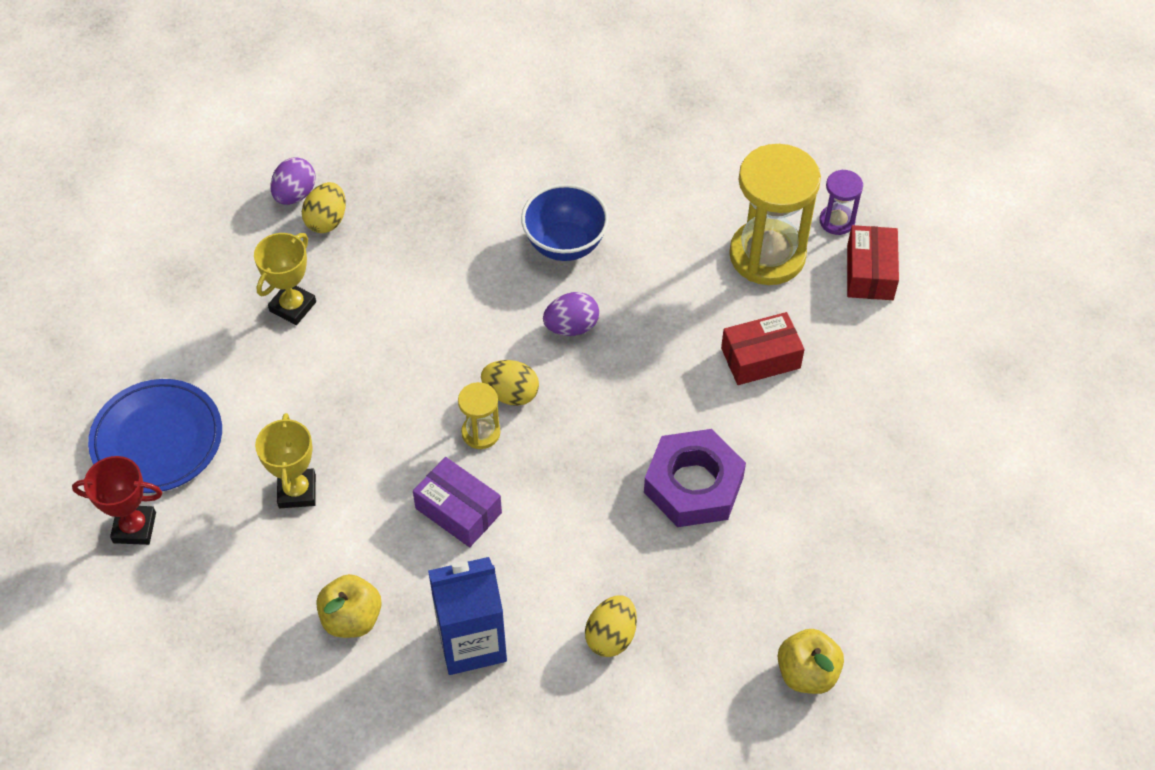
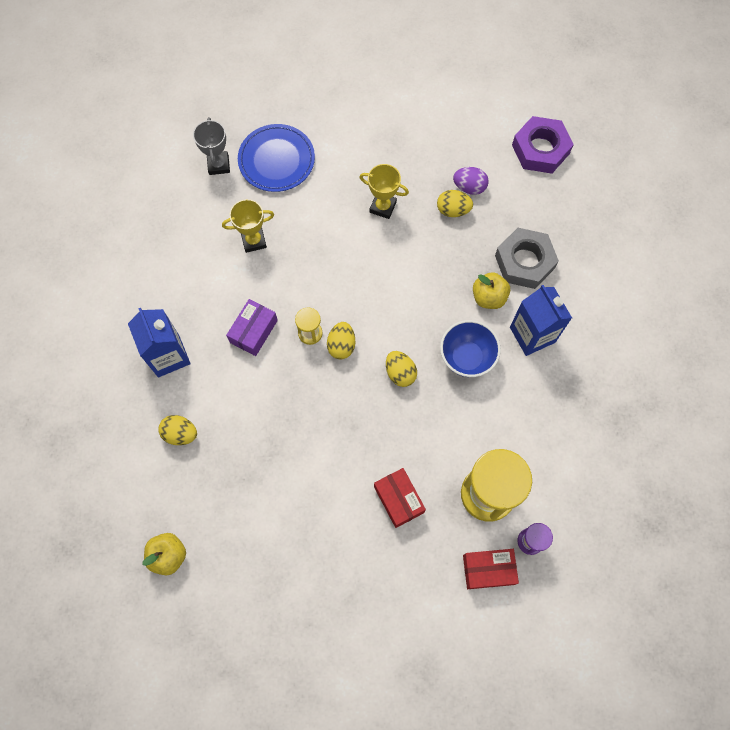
camera: 80 degrees right, 15 degrees up
red trophy [72,456,162,545] -> grey trophy [193,117,230,175]
yellow apple [316,574,382,638] -> yellow apple moved to [473,272,510,309]
purple egg [543,292,599,336] -> yellow egg [386,351,417,387]
purple nut [644,429,746,527] -> purple nut moved to [512,116,574,174]
none -> grey nut [495,228,559,289]
none -> blue carton [510,285,572,356]

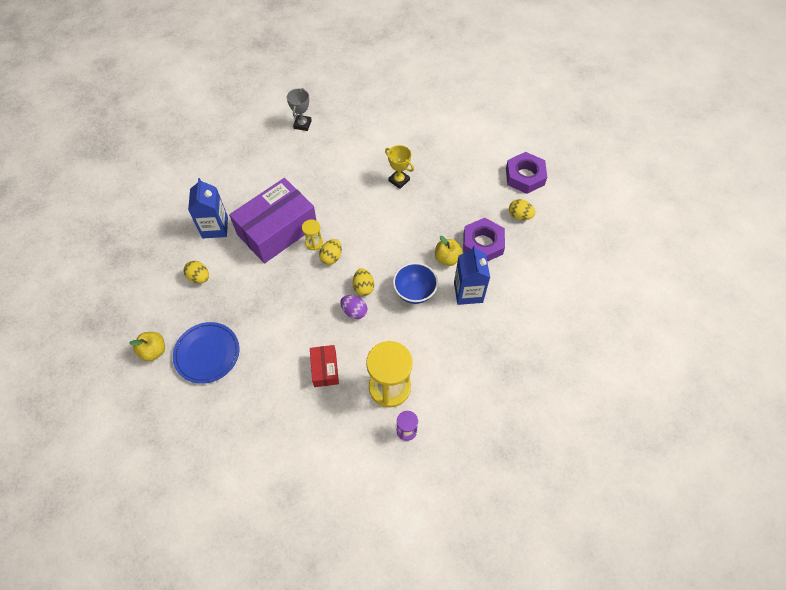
camera: 20 degrees right, 10 degrees down
yellow trophy [222,199,274,253] -> none
purple box [226,299,278,356] -> purple box [229,178,317,264], size x2.13
blue plate [238,124,315,192] -> blue plate moved to [173,322,239,384]
yellow egg [437,190,473,217] -> yellow egg moved to [509,199,535,220]
purple egg [453,167,489,195] -> purple egg moved to [340,295,367,319]
red box [463,549,519,589] -> none
grey nut [495,228,559,289] -> purple nut [463,218,505,262]

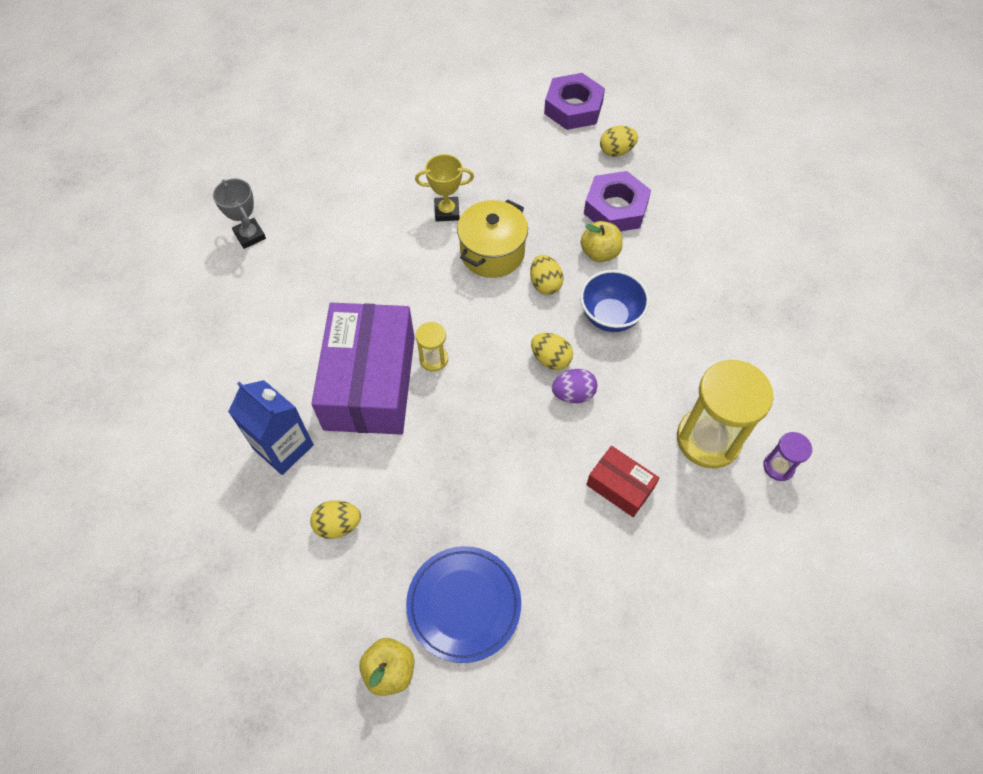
camera: 45 degrees left, 0 degrees up
yellow egg [319,239,342,265] -> yellow egg moved to [530,255,564,295]
blue carton [454,246,490,305] -> none
none -> yellow pot [457,199,528,278]

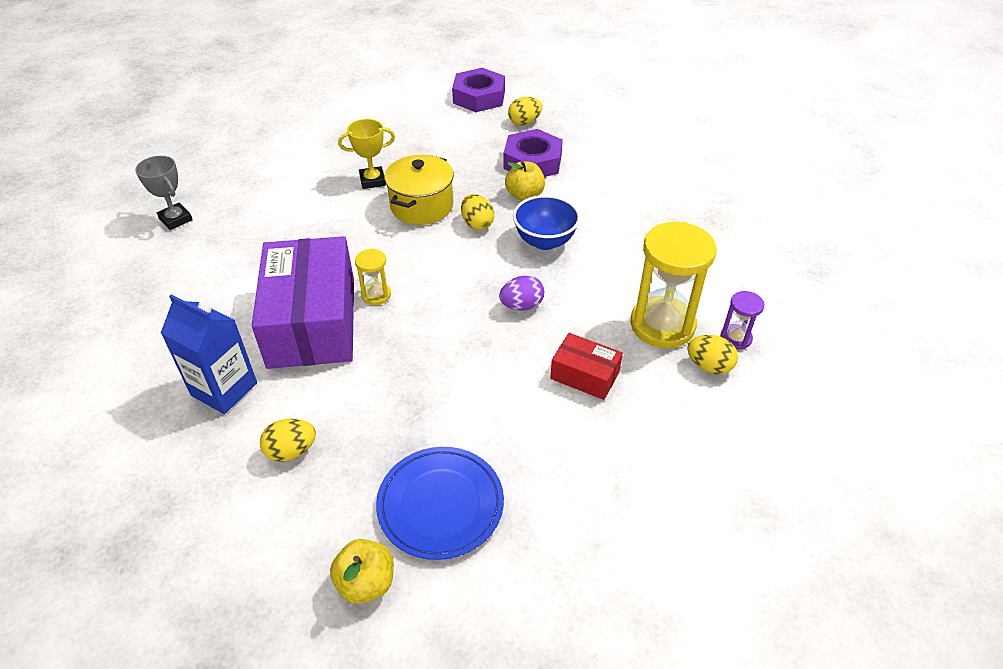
camera: 10 degrees left, 15 degrees down
yellow egg [531,333,573,370] -> yellow egg moved to [687,335,738,374]

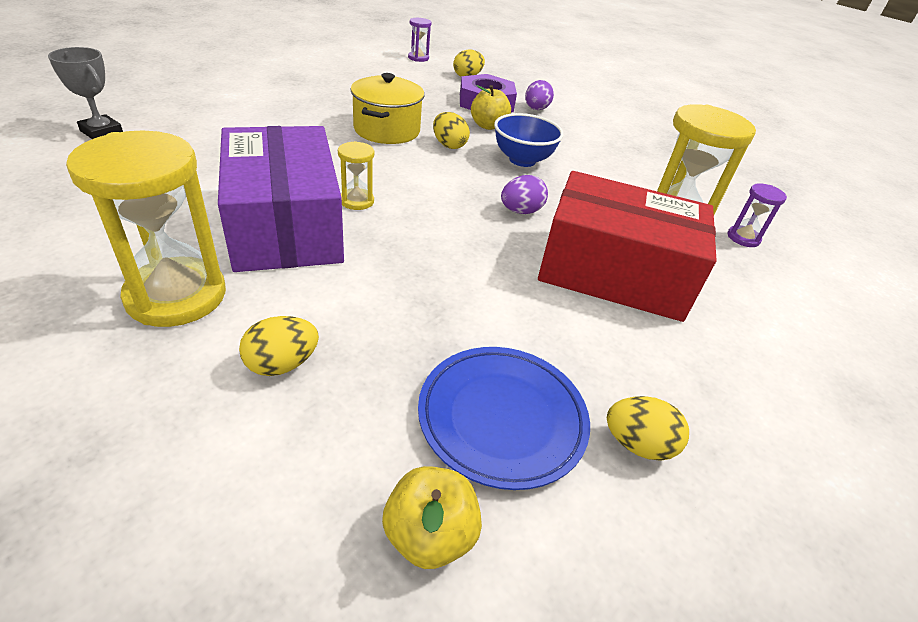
camera: 15 degrees left, 5 degrees down
blue carton [161,294,257,414] -> yellow hourglass [66,131,226,327]
yellow trophy [338,119,395,189] -> none
purple nut [452,68,505,112] -> purple hourglass [408,18,432,62]
red box [550,333,623,400] -> red box [538,171,716,322], size x2.13
yellow egg [687,335,738,374] -> yellow egg moved to [607,396,689,460]
none -> purple egg [525,80,554,110]

